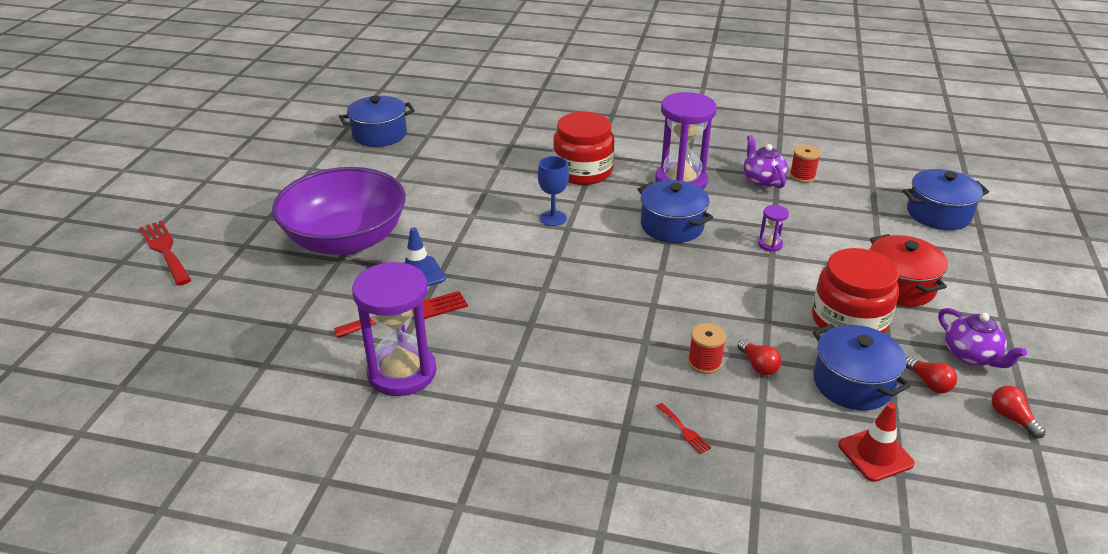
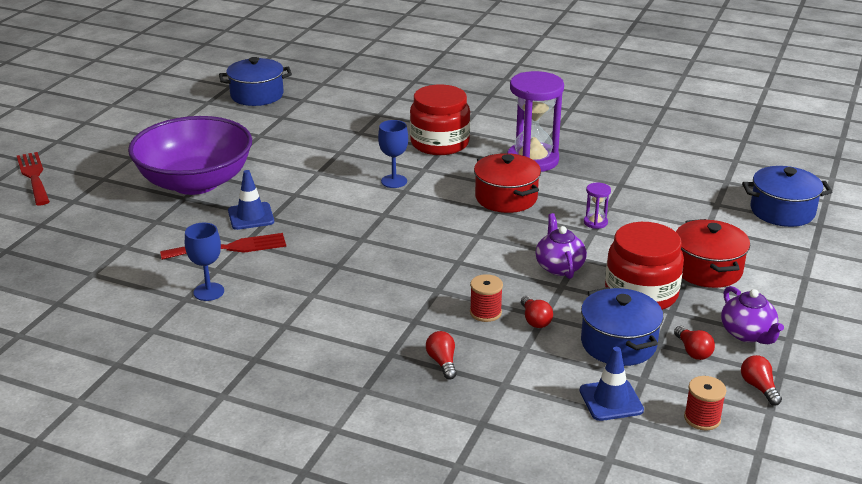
camera: 10 degrees right, 5 degrees down
purple hourglass [352,262,436,396] -> blue goblet [185,223,224,301]
blue pot [638,180,713,243] -> red pot [474,153,541,213]
red fork [656,403,711,454] -> red light bulb [426,331,457,379]
purple teapot [743,135,788,188] -> purple teapot moved to [535,213,587,279]
red spool [790,145,821,183] -> red spool moved to [684,376,726,430]
red traffic cone [838,403,915,482] -> blue traffic cone [580,347,644,421]

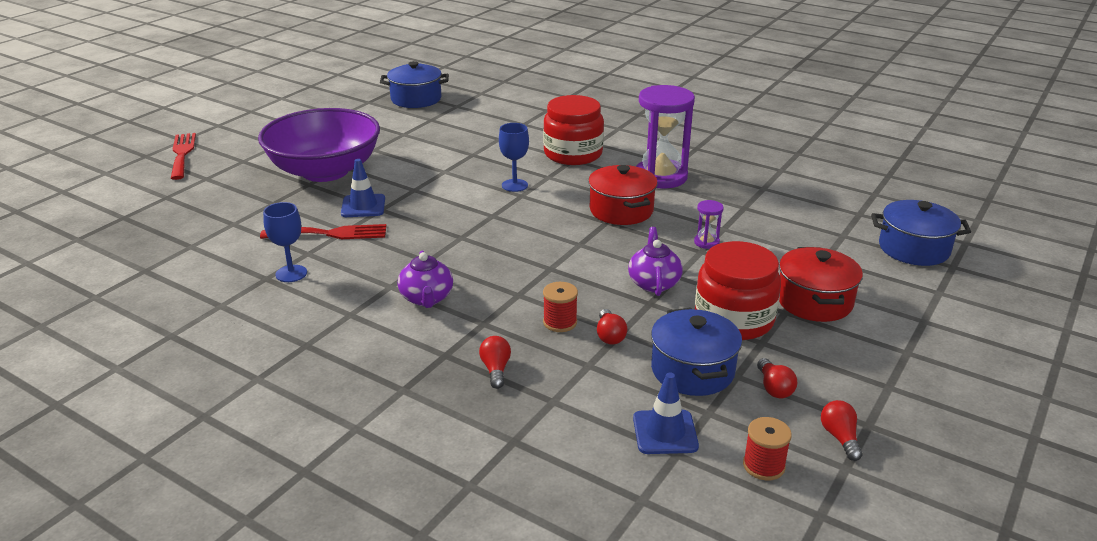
camera: 10 degrees right, 0 degrees up
purple teapot [721,286,784,344] -> purple teapot moved to [398,251,453,308]

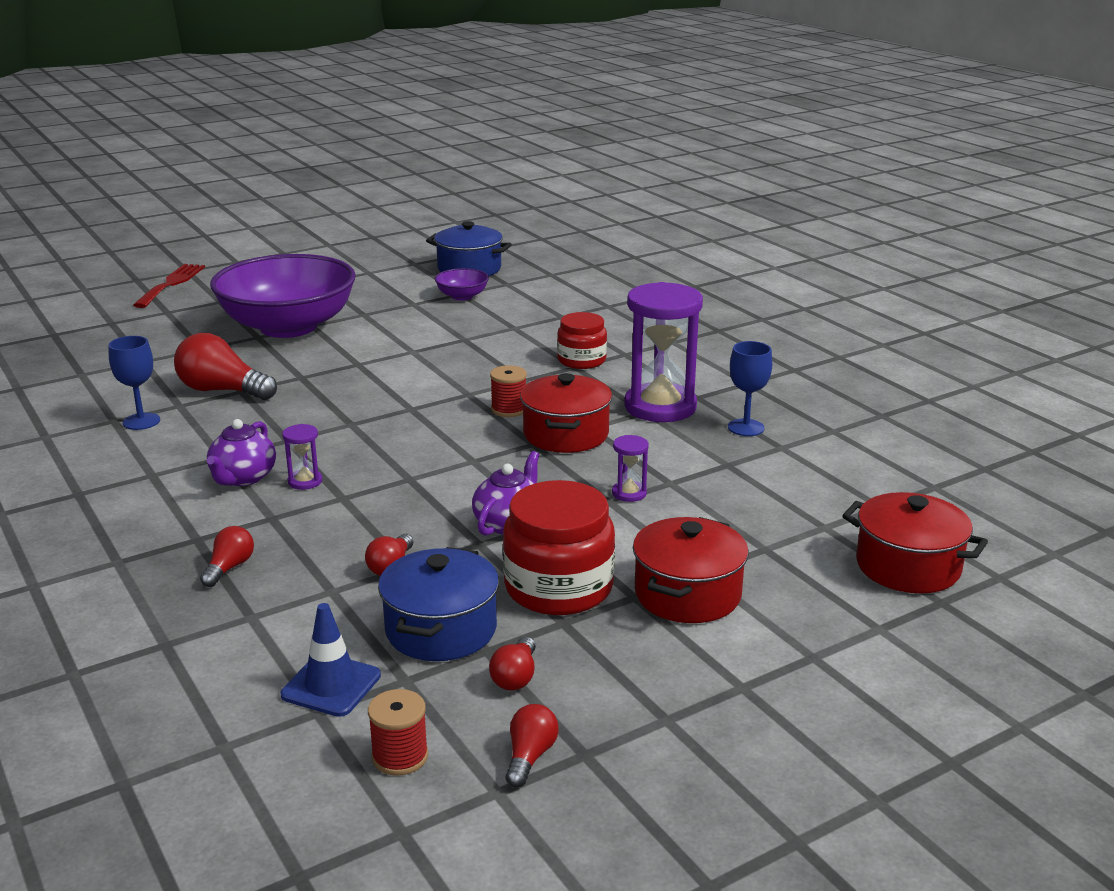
camera: 25 degrees right, 5 degrees down
red fork [260,224,386,239] -> red light bulb [174,333,277,400]
blue traffic cone [341,159,385,217] -> none
blue goblet [499,123,529,192] -> blue goblet moved to [728,341,772,436]
red jar [543,95,604,165] -> red jar [557,312,607,369], size x0.63
red spool [543,282,578,332] -> red spool moved to [490,365,527,417]
blue pot [871,200,971,266] -> red pot [842,492,988,593]
none -> purple hourglass [282,424,322,490]
none -> purple bowl [435,268,489,300]

